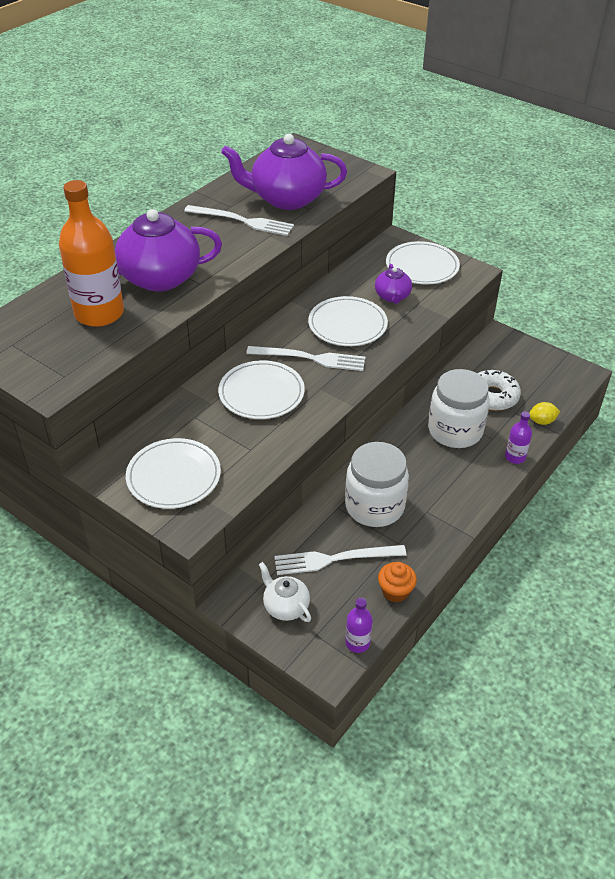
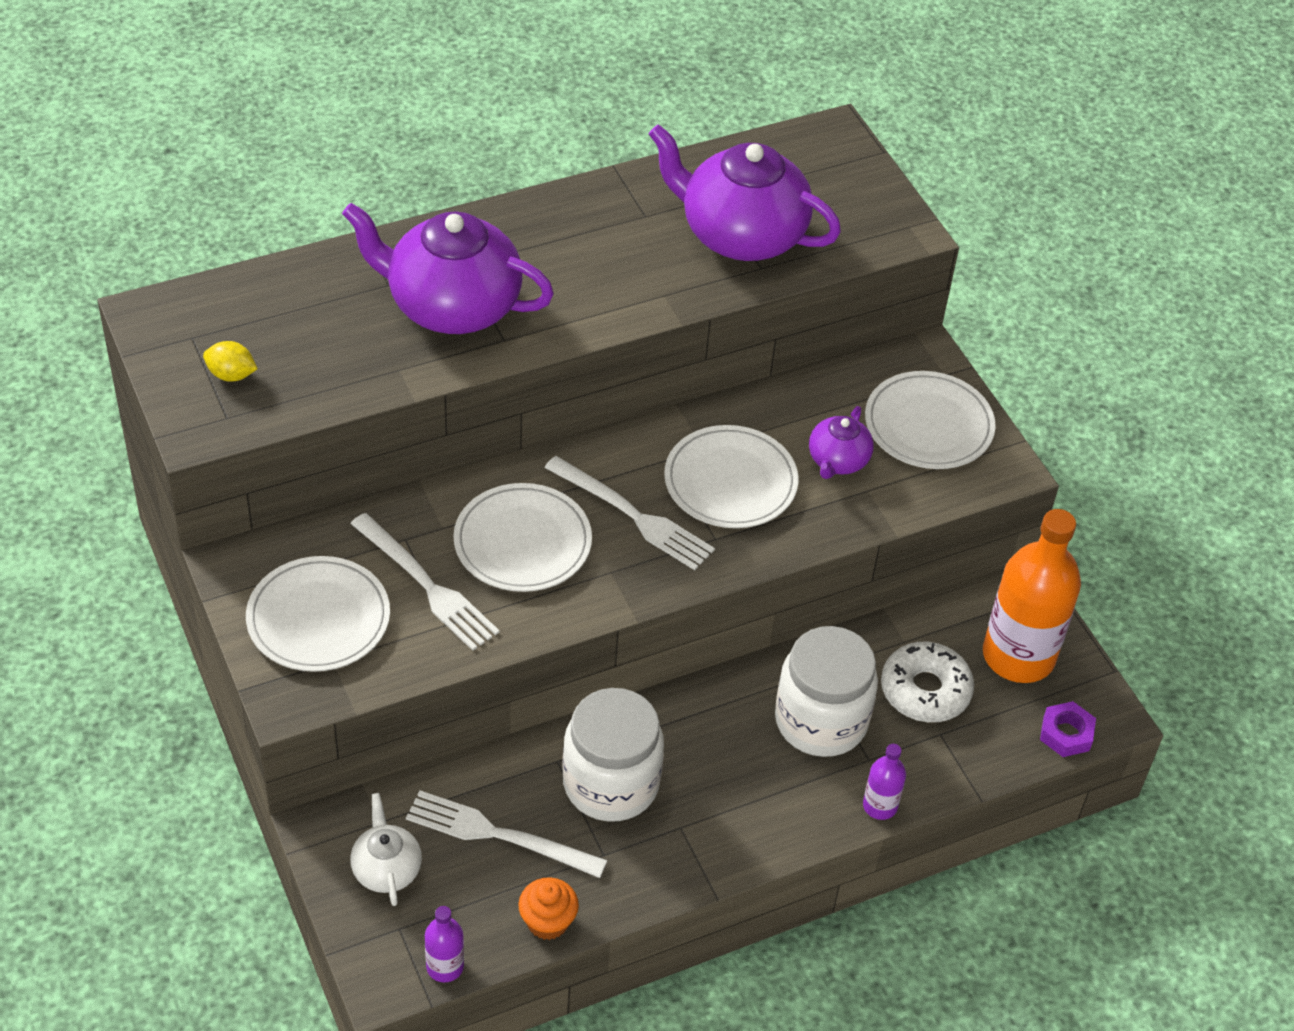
camera: 25 degrees right, 5 degrees up
orange bottle [59,180,124,327] -> orange bottle moved to [983,509,1081,683]
white fork [184,205,294,236] -> white fork moved to [350,513,500,651]
yellow lemon [530,402,560,425] -> yellow lemon moved to [203,341,258,382]
none -> purple nut [1040,701,1096,757]

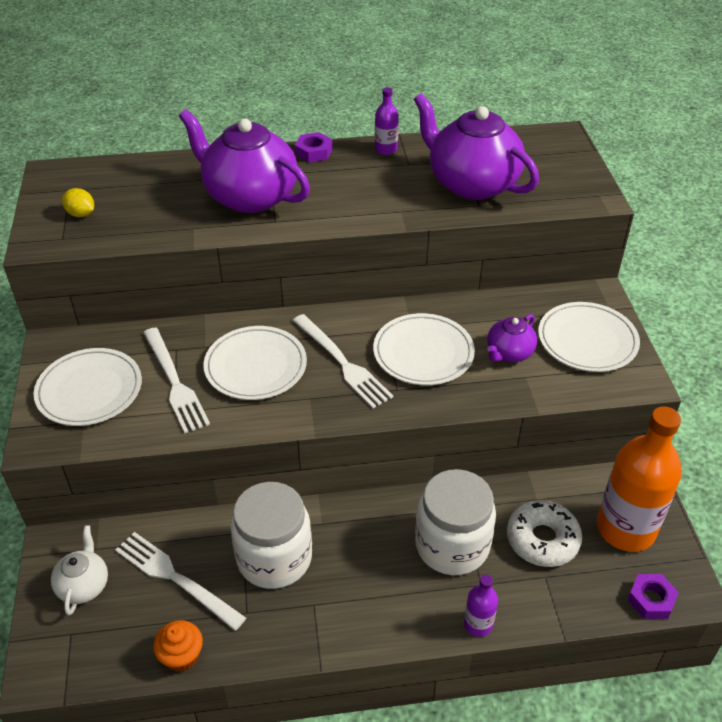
camera: 20 degrees right, 5 degrees down
purple bottle [425,906,464,982] -> purple bottle moved to [375,87,399,155]
none -> purple nut [295,132,333,162]

